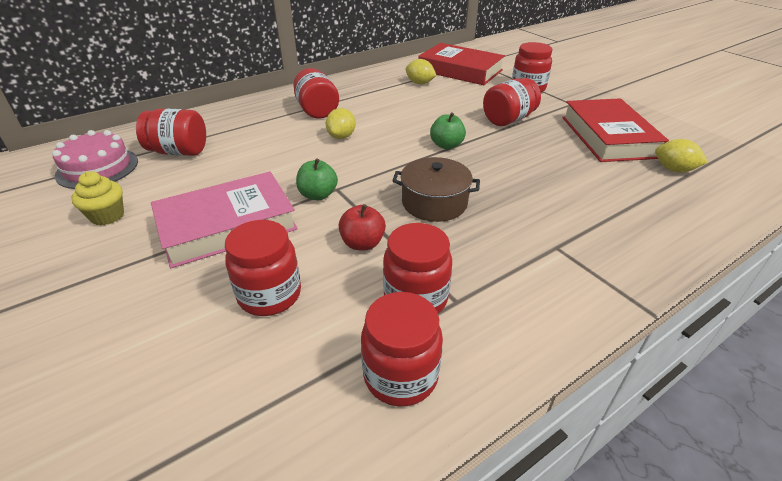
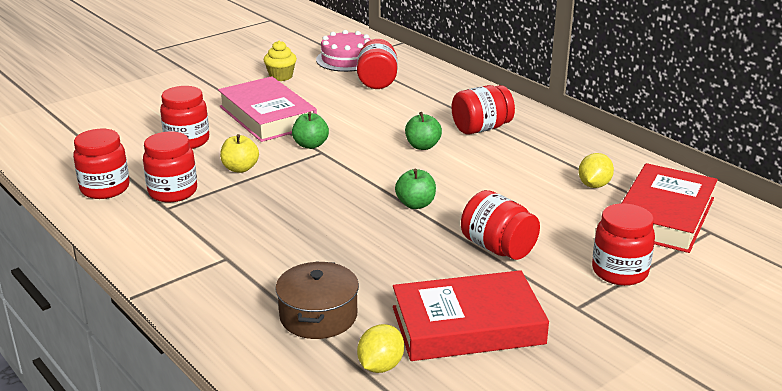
camera: 85 degrees right, 10 degrees down
yellow lemon [326,108,356,139] -> green apple [405,112,442,150]
red apple [339,204,386,250] -> yellow apple [220,134,259,173]
brown pot [392,157,480,222] -> brown pot moved to [275,261,359,339]

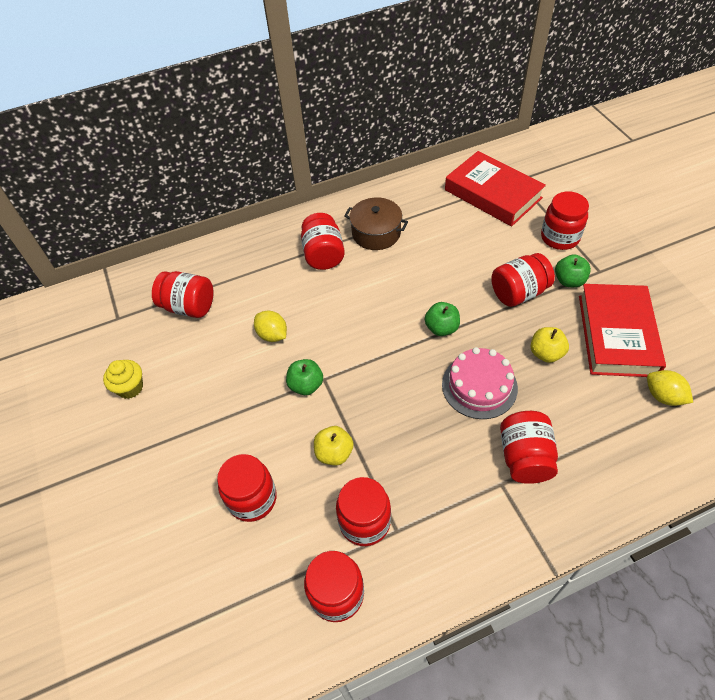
camera: 70 degrees left, 25 degrees up
pink book [218,76,317,142] -> none
brown pot [275,261,359,339] -> brown pot moved to [344,198,408,250]
pink cake [316,30,371,72] -> pink cake moved to [442,347,518,419]
green apple [405,112,442,150] -> green apple moved to [555,254,591,287]
yellow lemon [579,153,614,188] -> yellow lemon moved to [254,311,287,342]
none -> red jar [500,411,558,484]
none -> yellow apple [531,327,569,363]

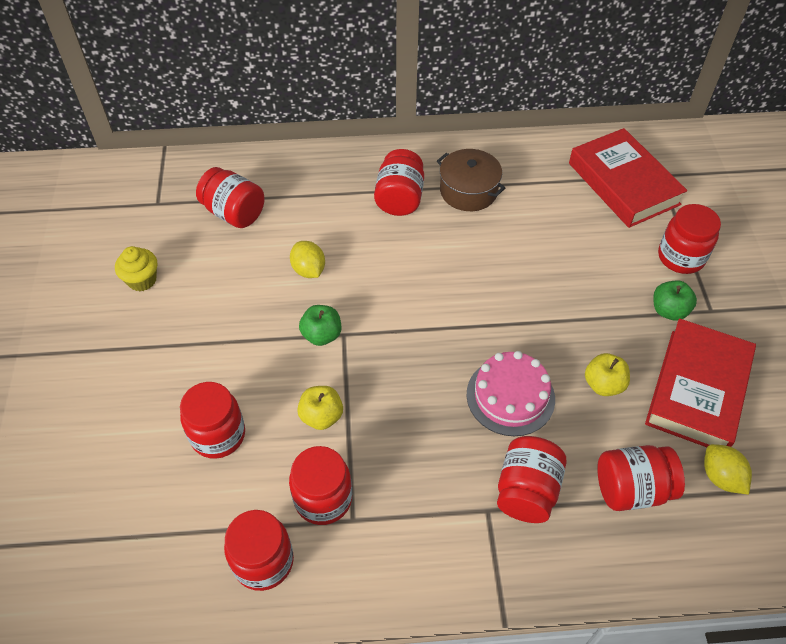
camera: 15 degrees right, 0 degrees up
green apple [425,302,460,336] -> none
red jar [491,253,555,307] -> red jar moved to [597,445,685,511]

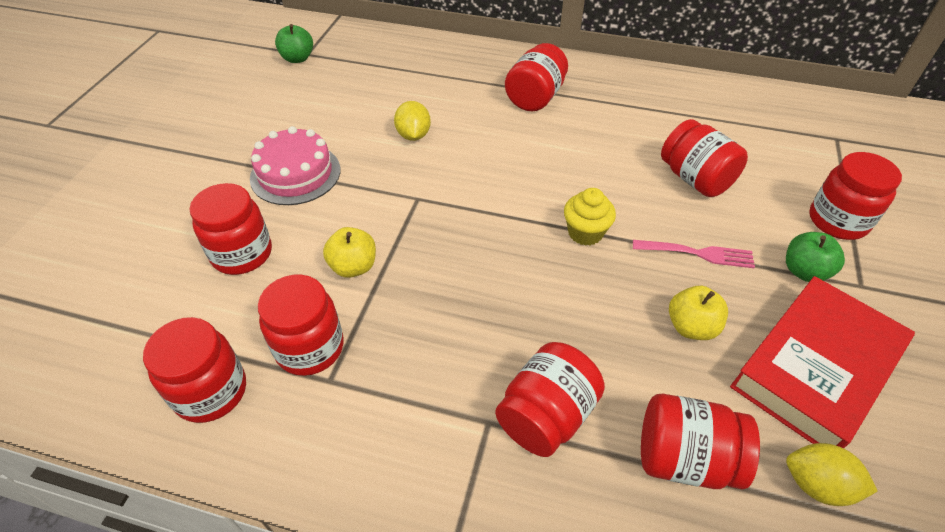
camera: 20 degrees right, 5 degrees down
yellow cupcake [115,246,157,291] -> yellow cupcake moved to [564,188,616,246]
red jar [196,167,264,228] -> red jar moved to [661,119,748,197]
green apple [299,305,341,346] -> green apple moved to [275,24,313,63]
brown pot [437,149,505,211] -> none
pink cake [467,351,555,436] -> pink cake moved to [250,126,340,205]
red book [569,128,687,228] -> none
yellow lemon [704,444,752,495] -> yellow lemon turned 60 degrees counterclockwise [786,443,877,506]
none -> pink fork [633,240,755,268]

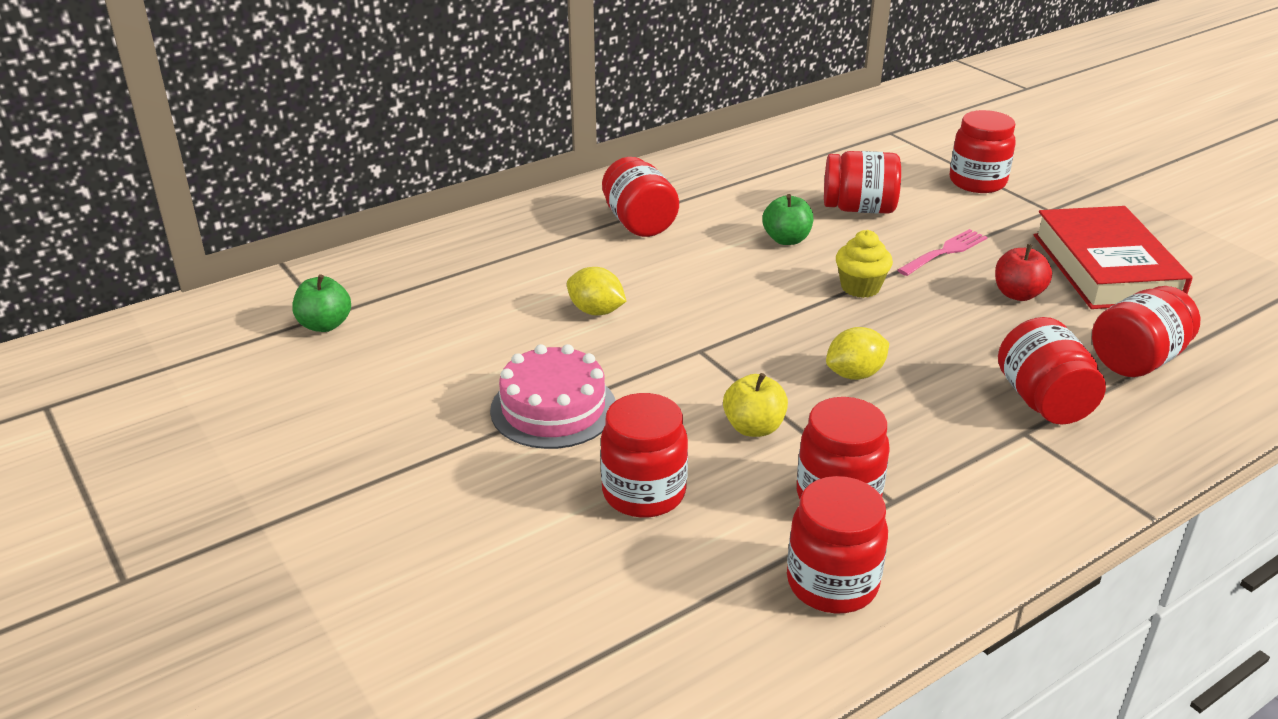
camera: 50 degrees left, 15 degrees down
yellow apple [669,286,728,340] -> red apple [995,244,1052,301]
green apple [786,232,845,282] -> green apple moved to [762,194,813,245]
yellow lemon [786,443,877,506] -> yellow lemon moved to [826,327,889,380]

